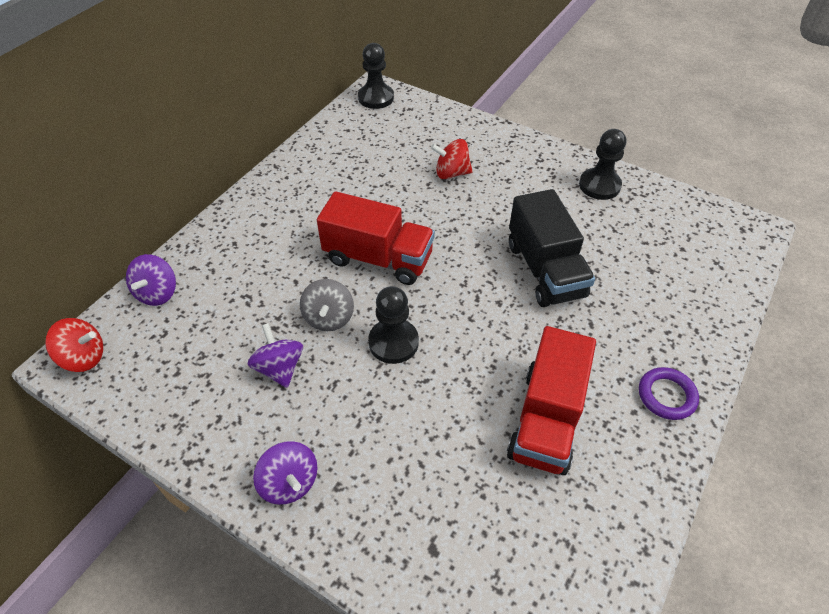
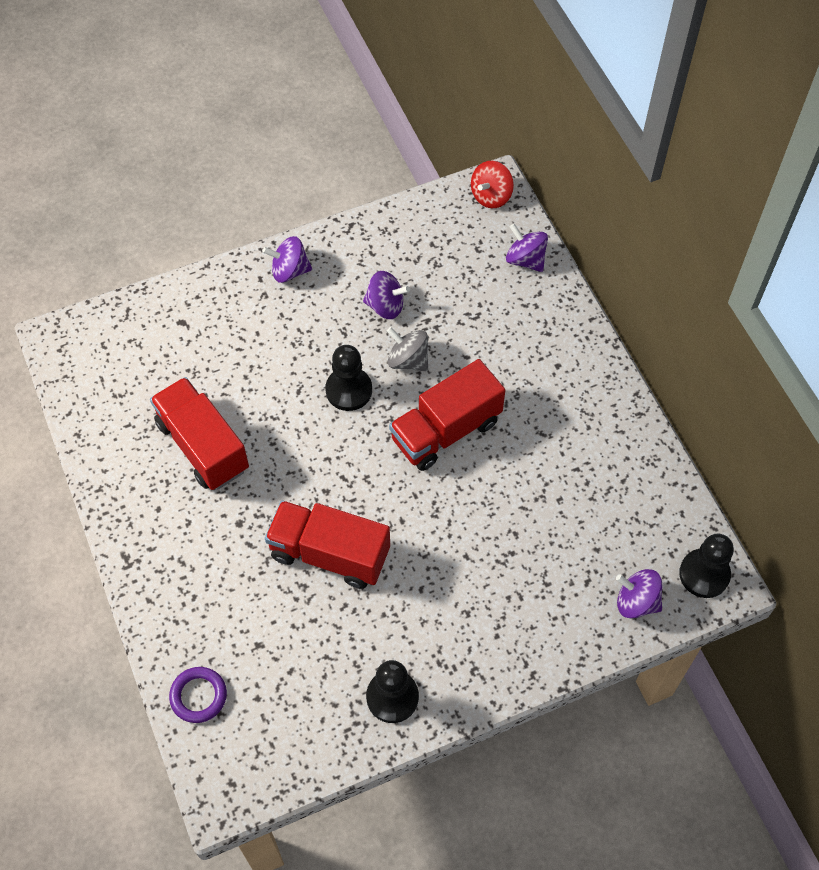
camera: 125 degrees right, 10 degrees up
red spinning top [431,139,473,179] -> none
black truck [509,189,595,307] -> red truck [265,500,390,589]
purple ring [639,367,699,420] -> purple ring moved to [169,667,227,723]
none -> purple spinning top [616,569,662,619]

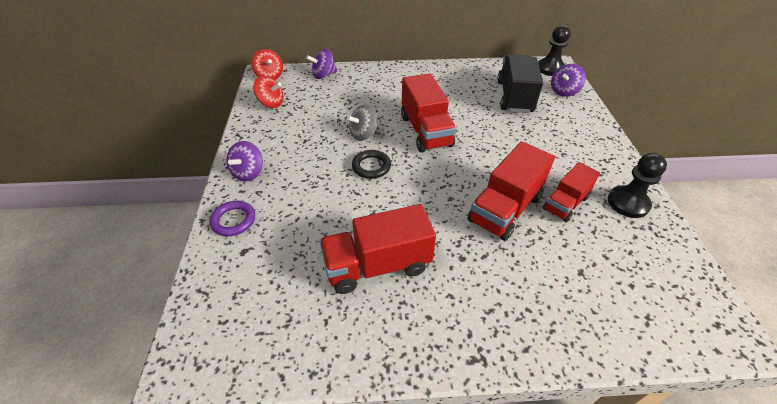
camera: 70 degrees left, 15 degrees down
purple ring [169,667,227,723] -> purple ring moved to [209,201,255,236]
black pawn [325,345,372,411] -> black ring [352,150,391,179]
purple spinning top [363,271,410,319] -> none
none -> red spinning top [253,76,283,108]
none -> black truck [497,54,543,113]
none -> red truck [543,162,600,222]

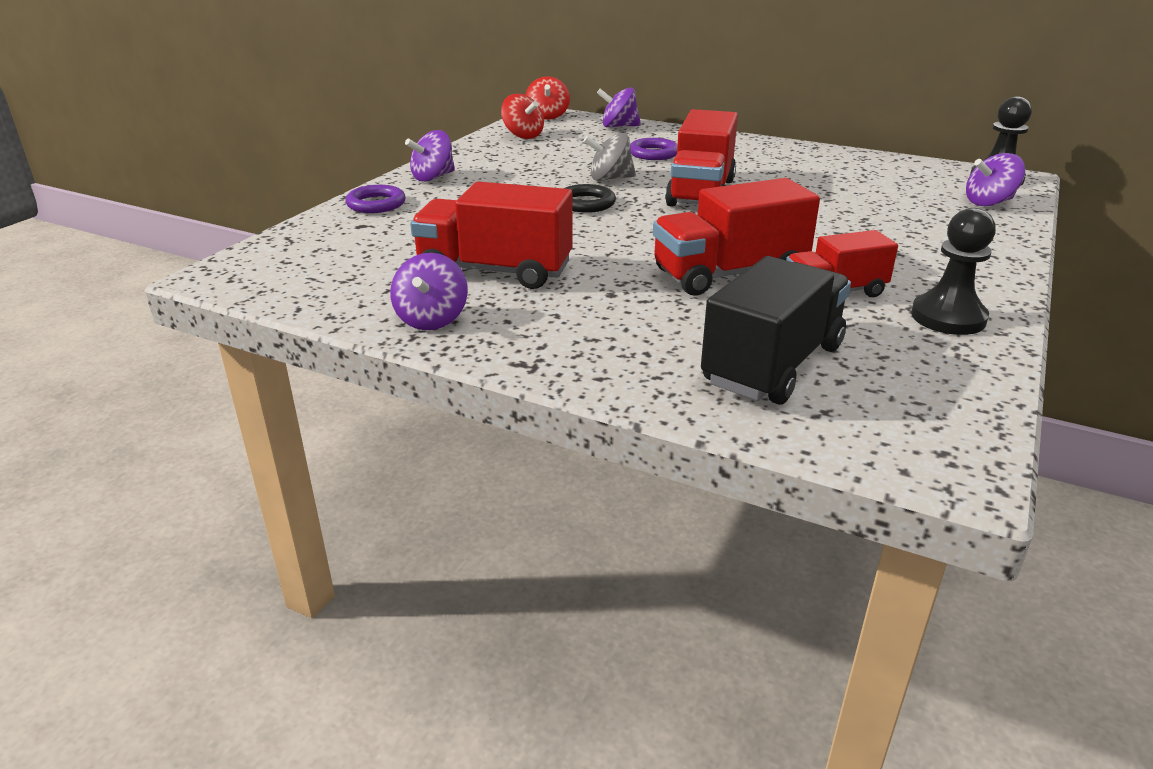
camera: 30 degrees right, 15 degrees down
black truck [497,54,543,113] -> black truck moved to [701,256,851,405]
none -> purple spinning top [390,253,468,330]
none -> purple ring [630,138,678,160]

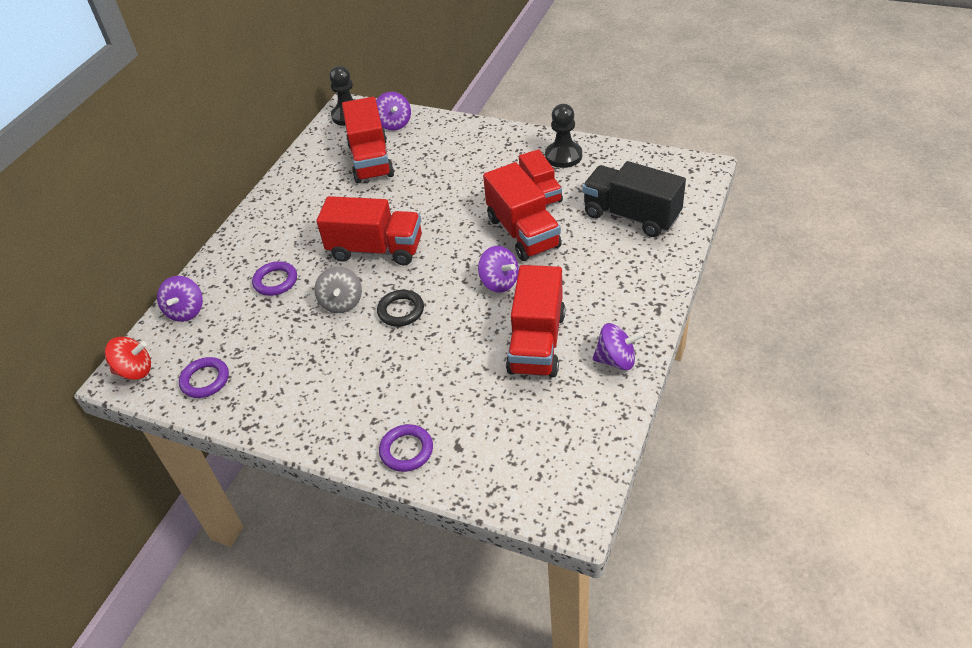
camera: 90 degrees left, 15 degrees up
purple spinning top [405,130,455,182] -> purple spinning top moved to [478,246,519,292]
red spinning top [501,94,544,139] -> purple ring [179,357,229,398]
none -> red truck [342,97,394,183]

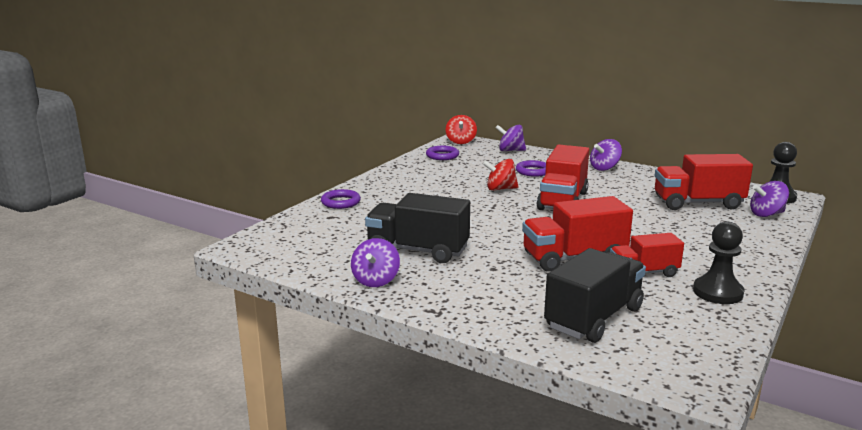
camera: 95 degrees right, 25 degrees down
grey spinning top [314,267,362,313] -> red spinning top [483,159,519,191]
black ring [377,290,424,327] -> none
purple spinning top [478,246,519,292] -> purple spinning top moved to [590,139,622,171]
red truck [506,265,565,377] -> black truck [365,193,470,263]

